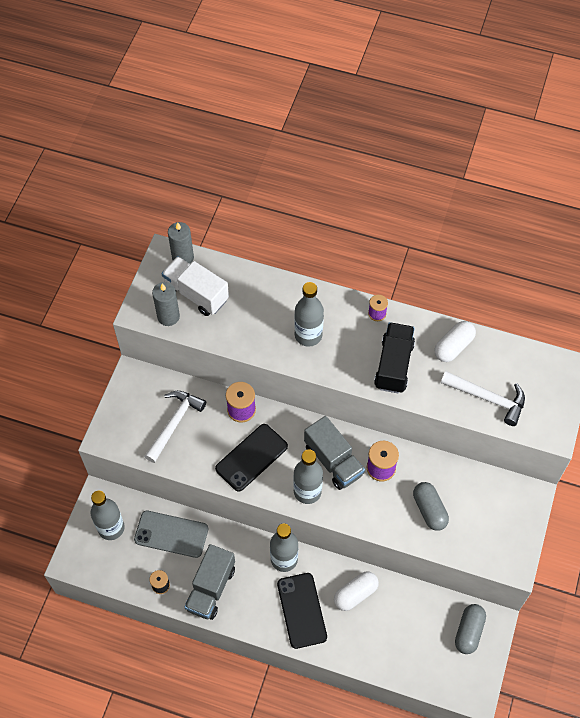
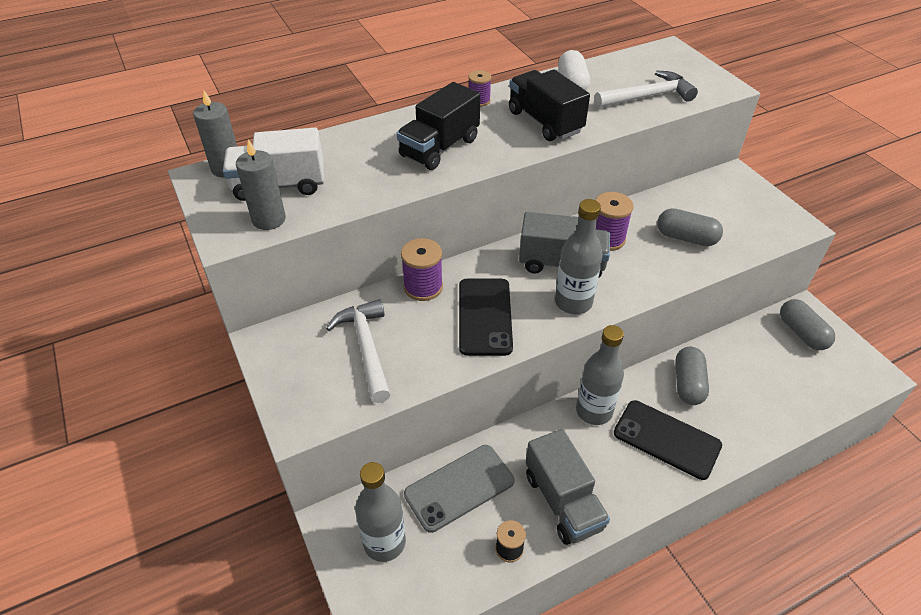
camera: 45 degrees left, 15 degrees down
grey bottle [294,282,324,347] -> black truck [397,82,480,170]
white capsule [334,571,379,611] -> grey capsule [675,347,709,405]

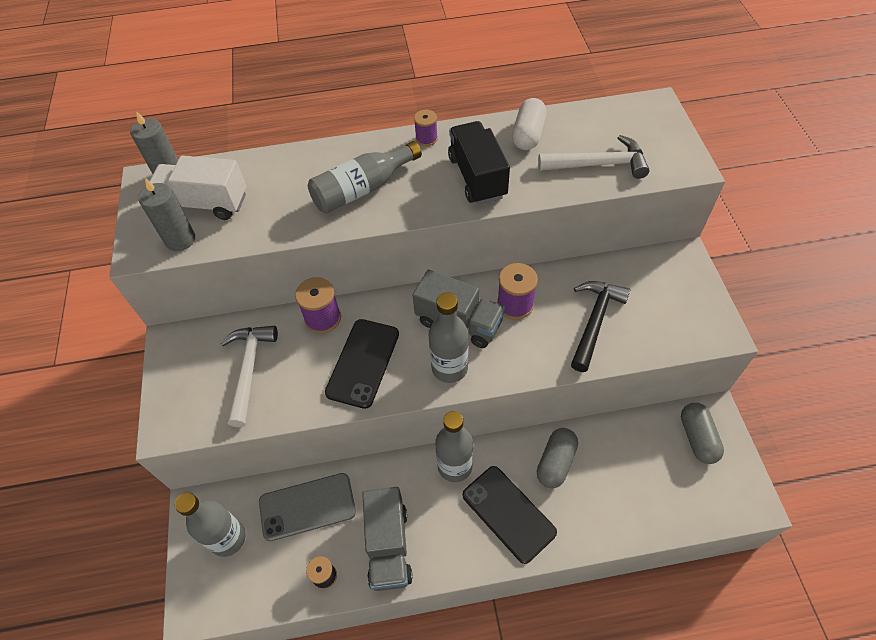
camera: 20 degrees right, 10 degrees up
black truck [397,82,480,170] -> grey bottle [308,141,422,213]
grey capsule [657,208,723,246] -> black hammer [571,281,630,372]

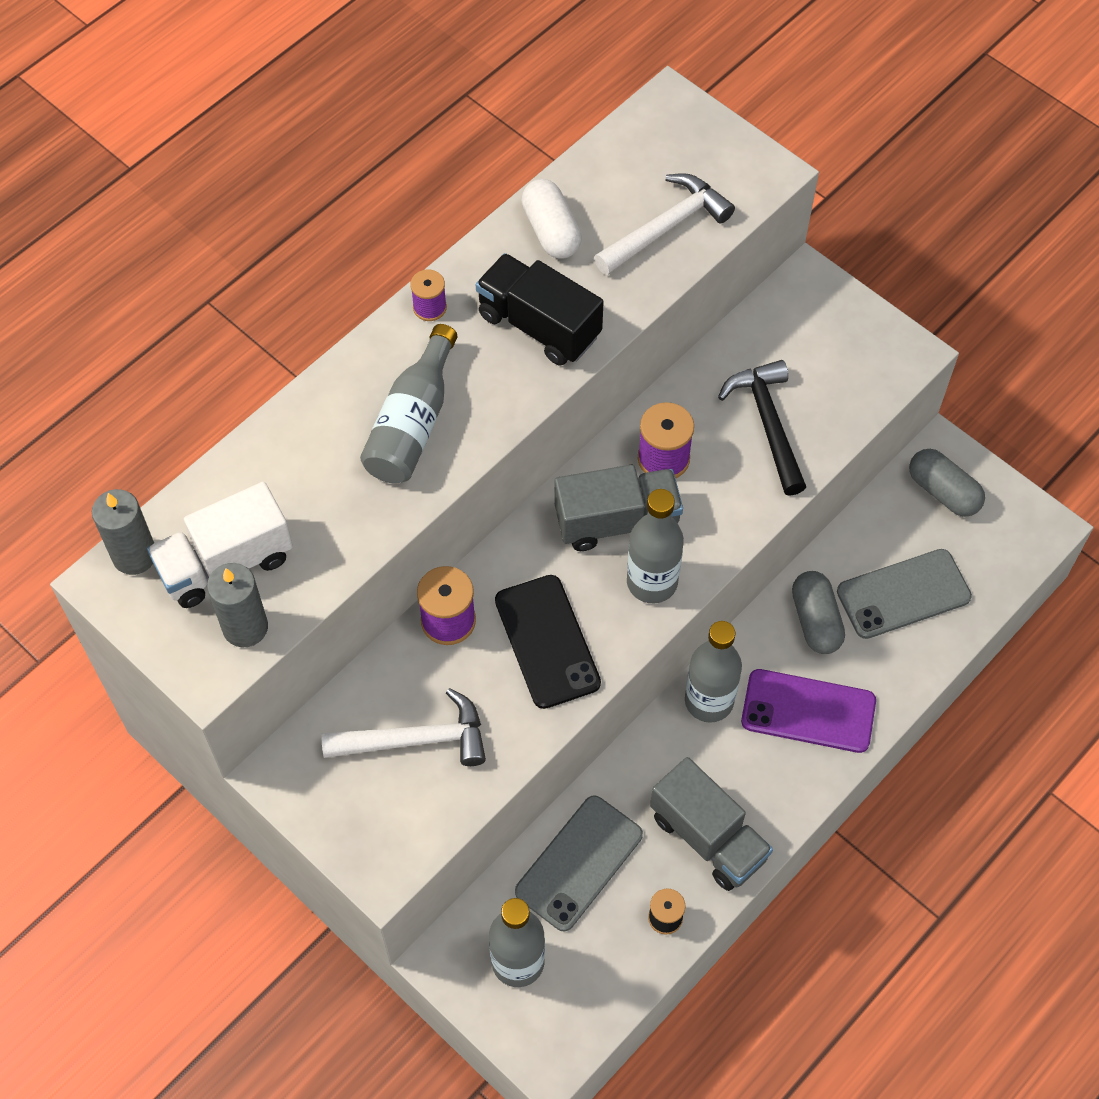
camera: 40 degrees left, 5 degrees up
white hammer [221,326,278,427] -> white hammer turned 120 degrees clockwise [321,688,486,766]
black phone [462,466,557,564] -> purple phone [741,669,876,753]
none -> grey phone [837,549,972,639]

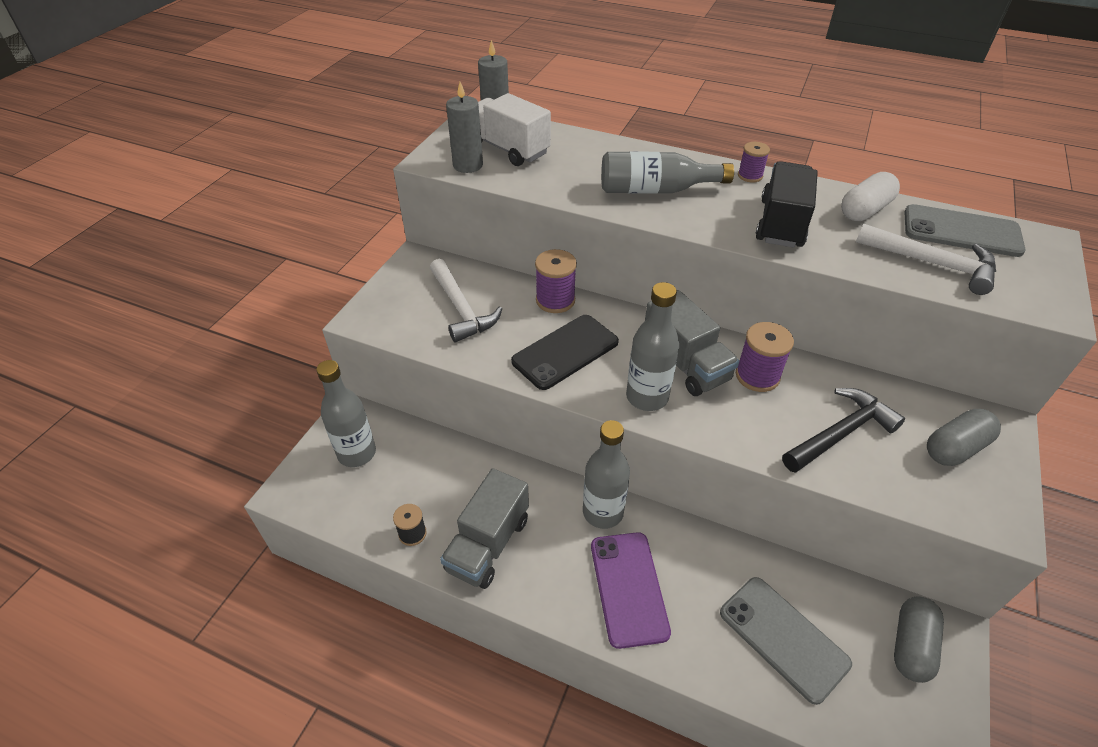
camera: 70 degrees right, 15 degrees down
grey phone [515,795,643,931] -> grey phone moved to [905,204,1026,257]
grey capsule [792,571,845,654] -> grey capsule moved to [927,409,1001,466]

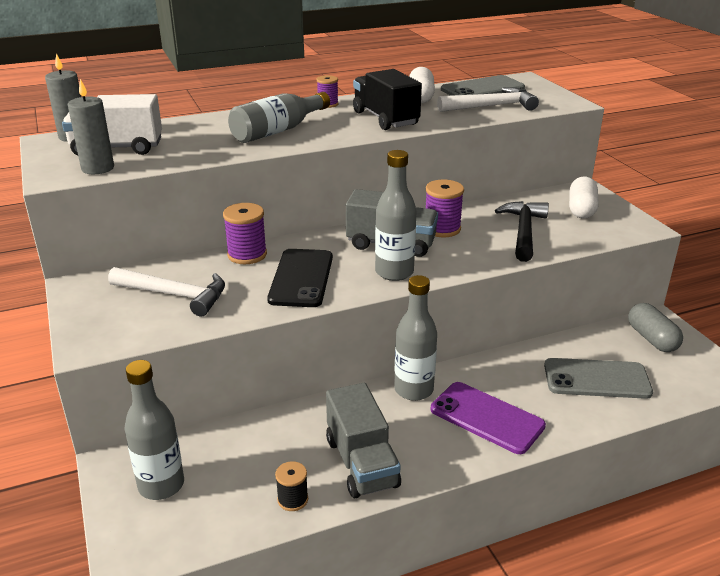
camera: 45 degrees left, 15 degrees down
grey capsule [927,409,1001,466] -> white capsule [569,177,599,218]

